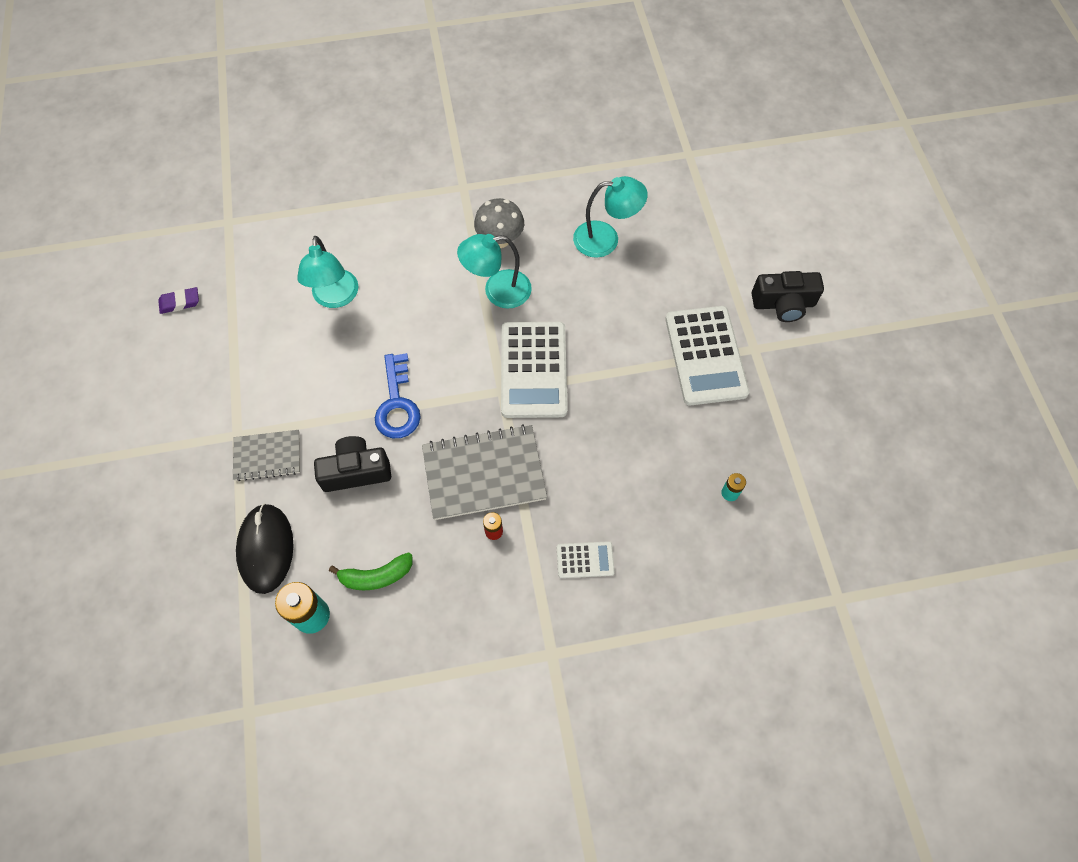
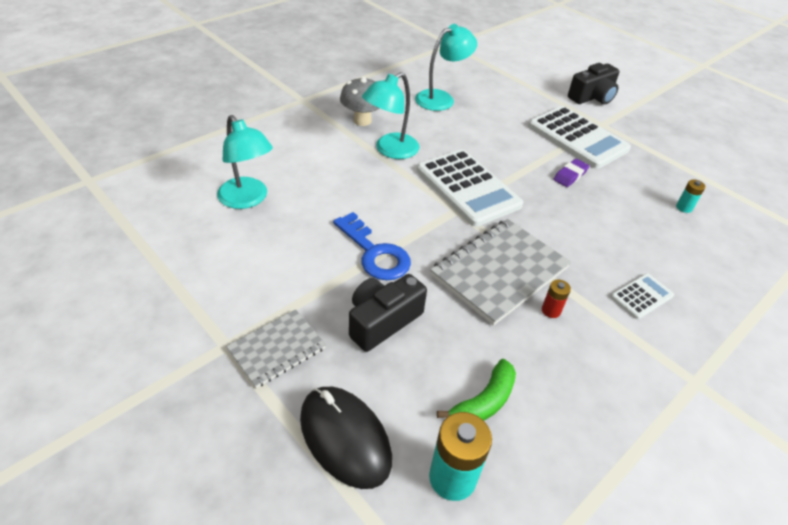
camera: 35 degrees left, 20 degrees down
purple eraser [158,287,199,314] -> purple eraser moved to [554,159,589,187]

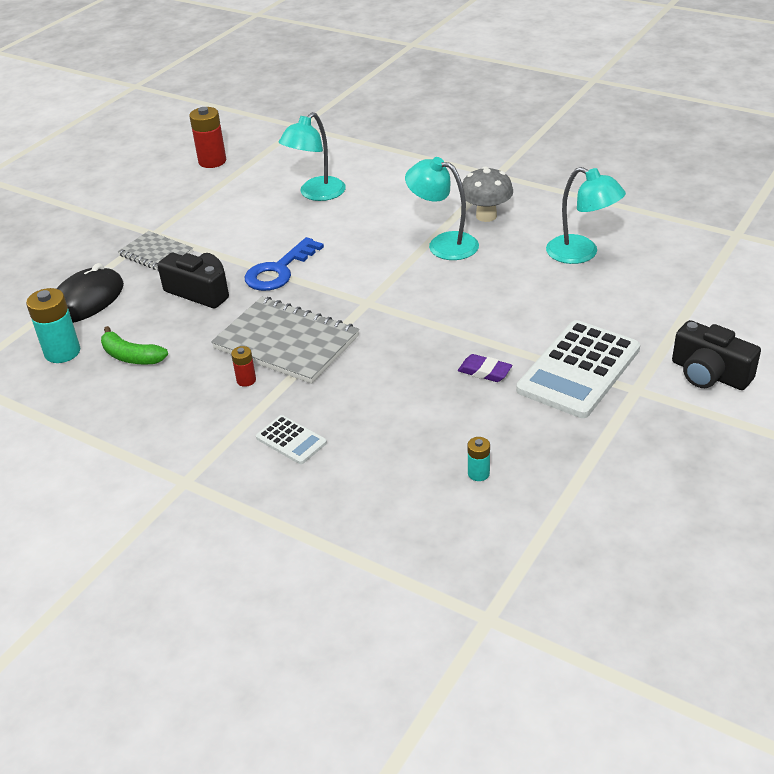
camera: 80 degrees right, 5 degrees down
white calculator [417,149,524,227] -> none
none -> red battery [189,107,226,168]

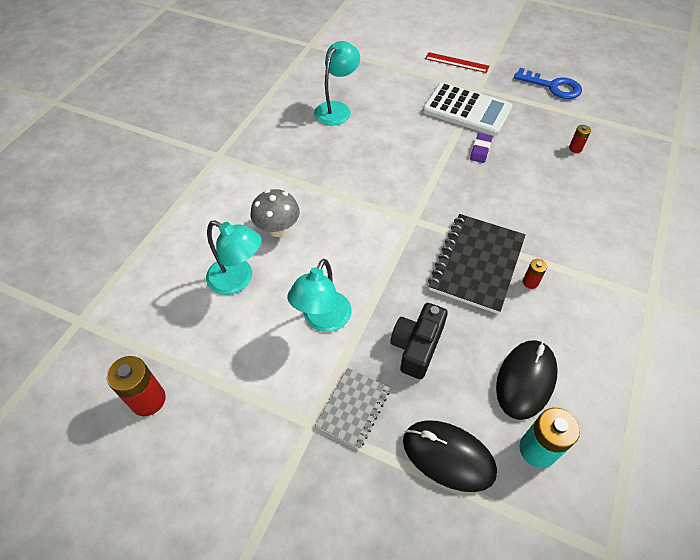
camera: 100 degrees left, 15 degrees up
green banana [101,326,168,365] -> black mouse [496,340,558,420]
grey notebook [211,297,359,384] -> black notebook [428,214,526,314]
blue key [245,237,324,291] -> blue key moved to [514,68,582,99]
white calculator [256,415,327,464] -> none
turquoise lamp [405,157,479,260] -> turquoise lamp moved to [287,259,352,332]
grey mushroom [462,166,513,222] -> grey mushroom moved to [251,189,300,237]
turquoise battery [468,437,490,481] -> red battery [569,125,591,153]
black camera [672,320,761,390] -> red ruler [425,52,489,73]

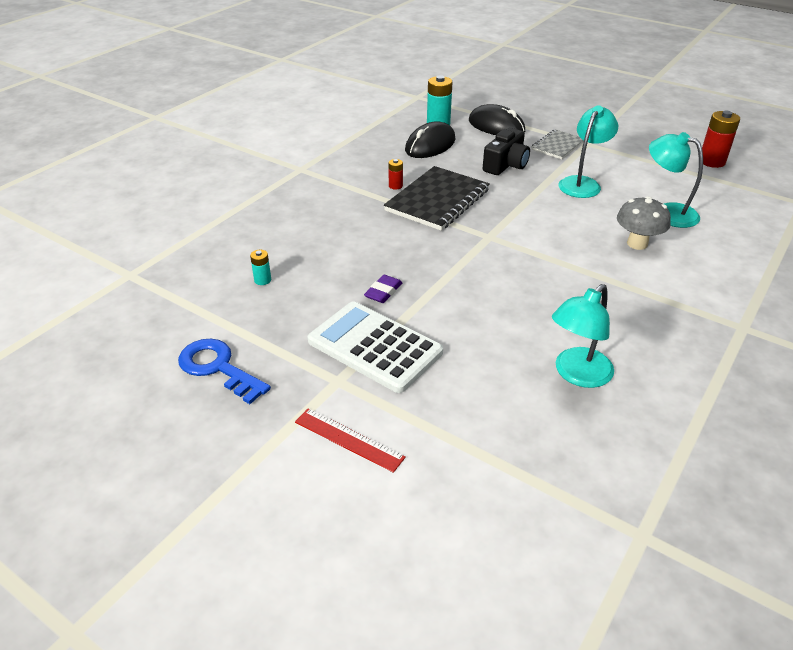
camera: 170 degrees left, 15 degrees down
red battery [569,125,591,153] -> turquoise battery [250,250,271,285]

